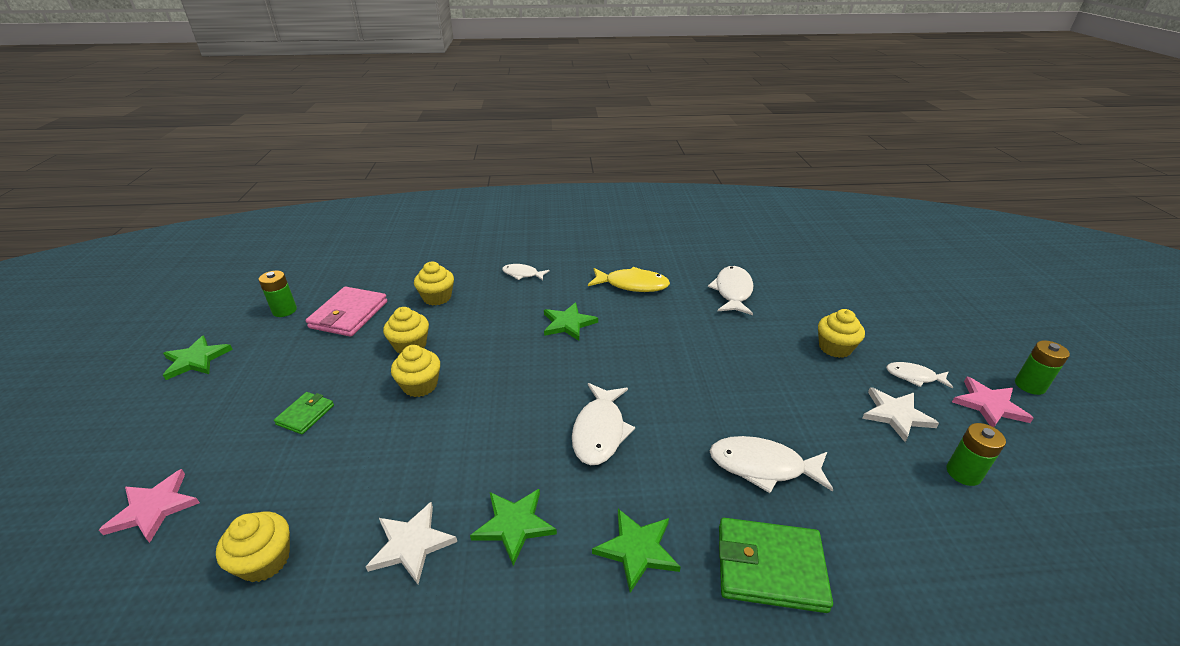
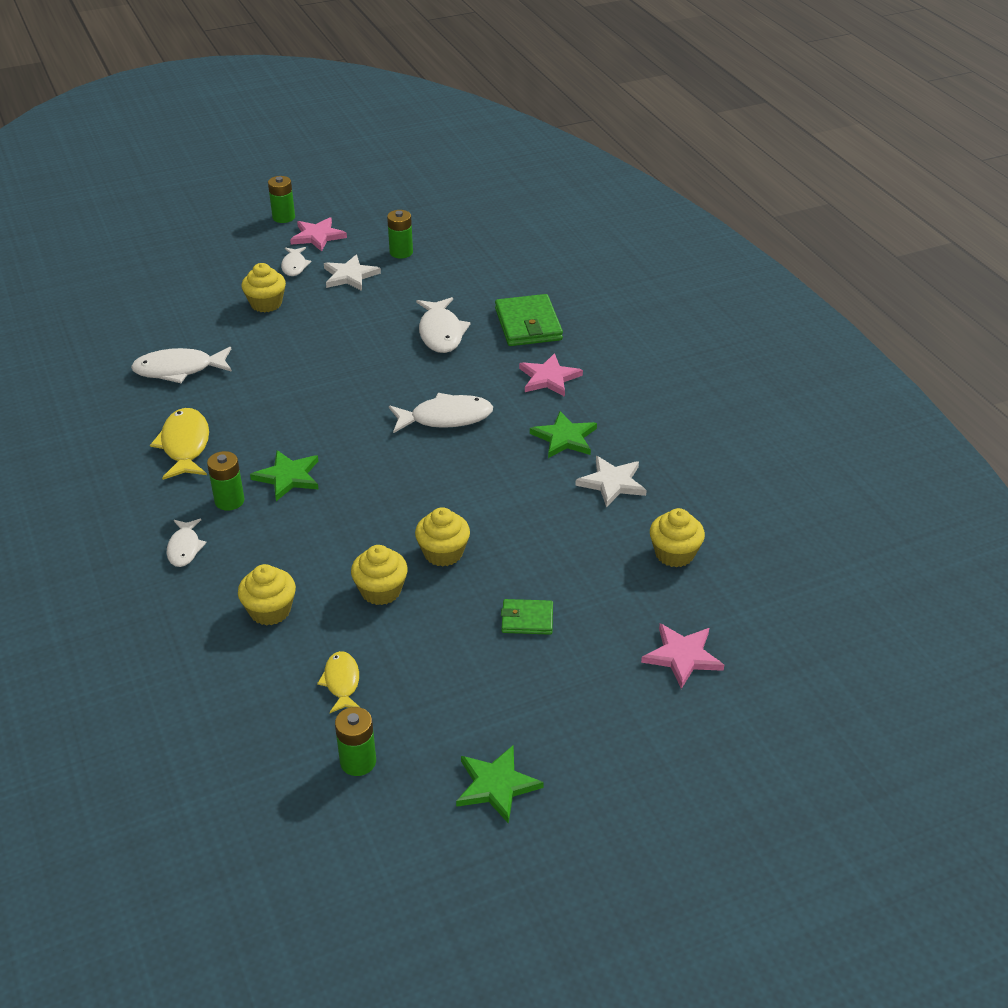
camera: 110 degrees left, 5 degrees up
pink wallet [306,286,387,337] -> yellow fish [317,651,361,713]
green star [592,509,681,593] -> pink star [519,353,583,397]
none -> green battery [207,451,245,511]

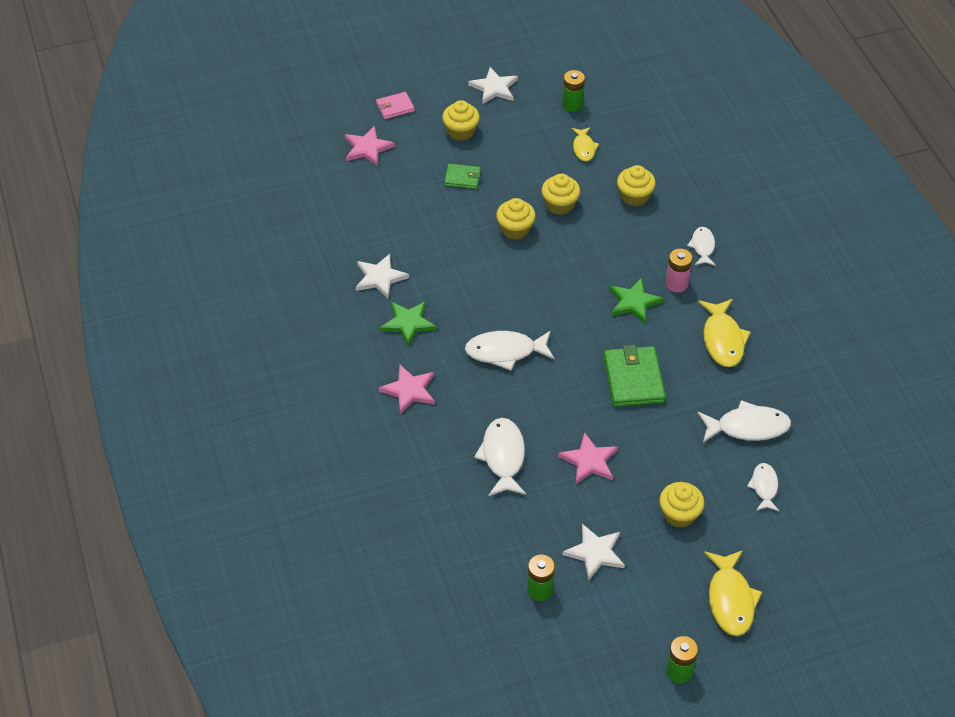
camera: 175 degrees left, 10 degrees up
green battery [207,451,245,511] -> pink battery [666,249,693,292]
white fish [281,247,312,276] -> white fish moved to [747,463,779,511]
pink star [290,217,347,252] -> pink star moved to [558,432,618,484]
green star [456,745,544,824] -> white star [468,67,518,104]
green wallet [495,294,563,346] -> green wallet moved to [603,345,666,407]
yellow cupcake [650,508,705,567] -> yellow cupcake moved to [442,100,480,141]
none -> pink wallet [376,92,415,119]
none -> yellow fish [704,550,762,636]

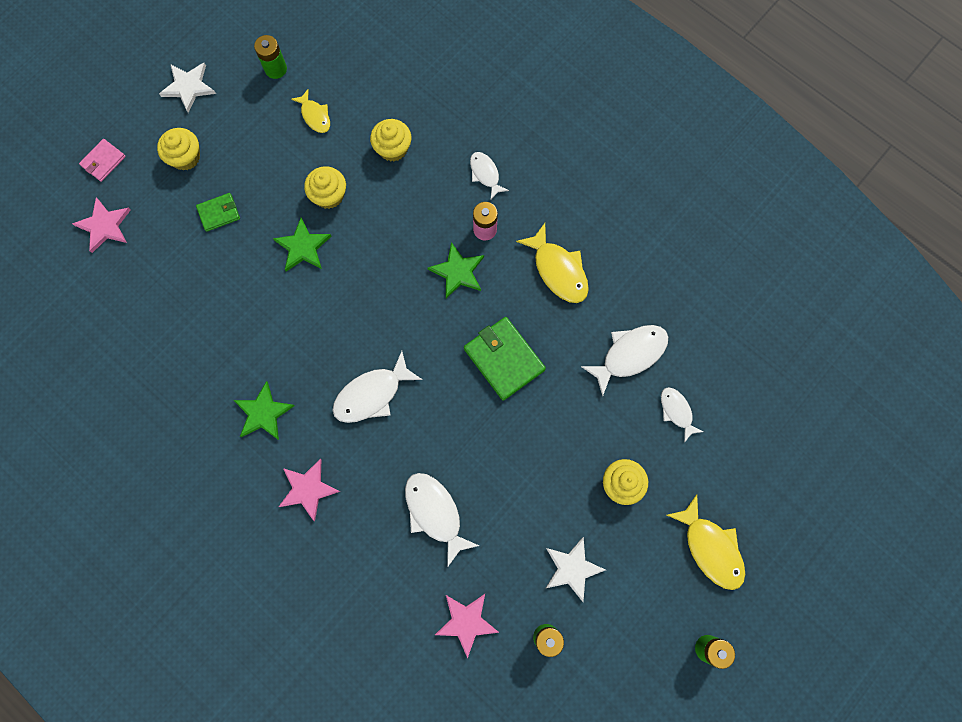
camera: 30 degrees left, 25 degrees up
white star [356,254,409,298] -> none
yellow cupcake [496,198,536,239] -> green star [273,218,332,272]
pink star [558,432,618,484] -> pink star moved to [435,594,499,659]

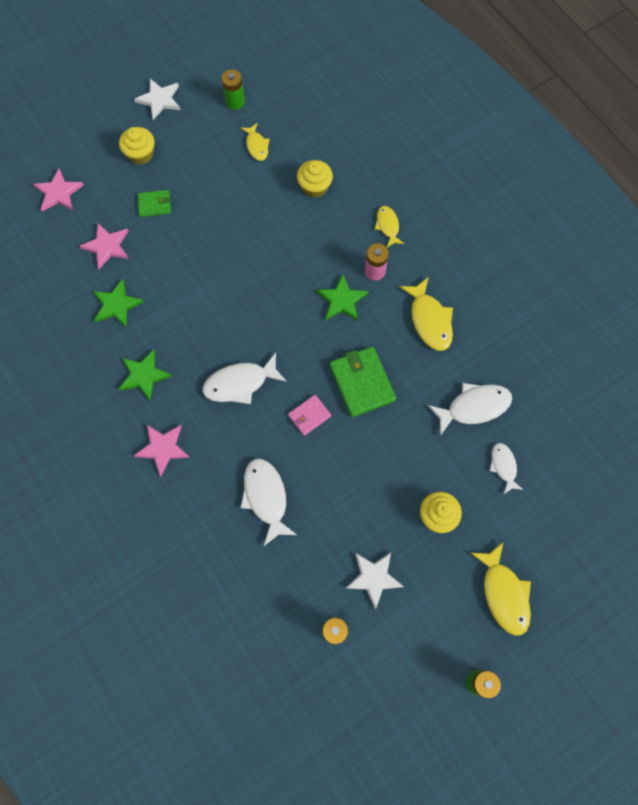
camera: 15 degrees right, 5 degrees down
pink wallet [79,139,126,182] -> pink wallet moved to [288,395,331,436]
green star [273,218,332,272] -> green star moved to [93,279,144,328]
yellow cupcake [304,166,346,209] -> none
pink star [435,594,499,659] -> pink star moved to [79,223,129,269]
white fish [470,152,509,199] -> yellow fish [375,206,404,248]

